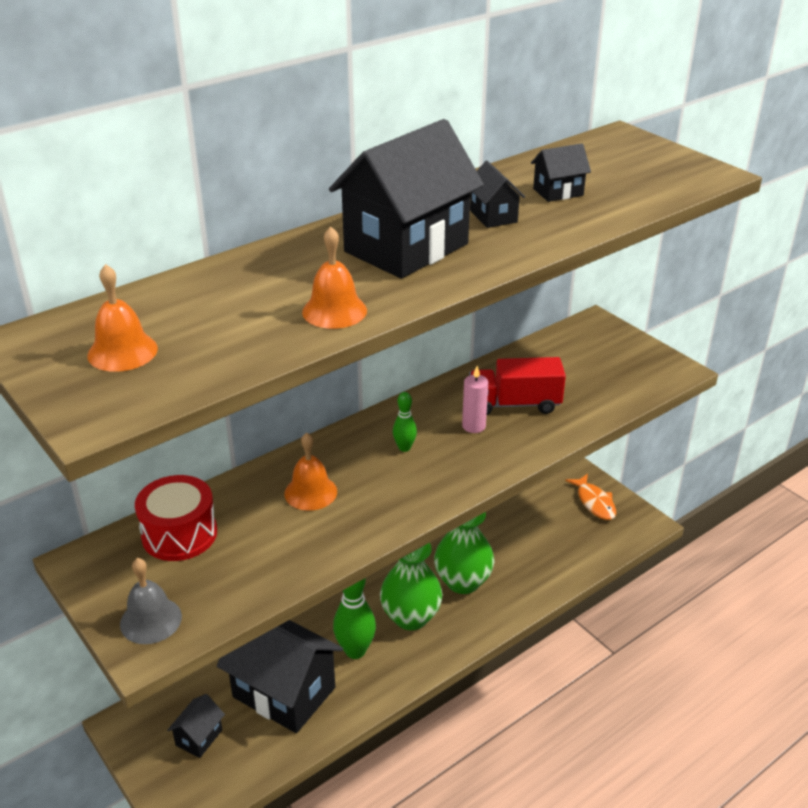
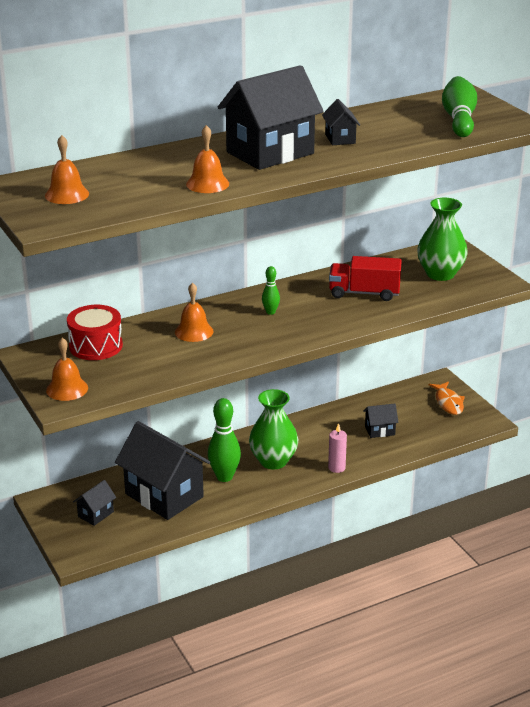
camera: 10 degrees right, 5 degrees down
grey bell [120,558,182,644] -> orange bell [46,338,88,401]
green vase [434,512,494,594] -> green vase moved to [417,198,468,281]
pink candle [462,366,488,433] -> pink candle moved to [328,423,347,473]
black house [531,143,591,202] -> black house moved to [363,403,399,438]
none -> green bowling pin [442,76,477,137]

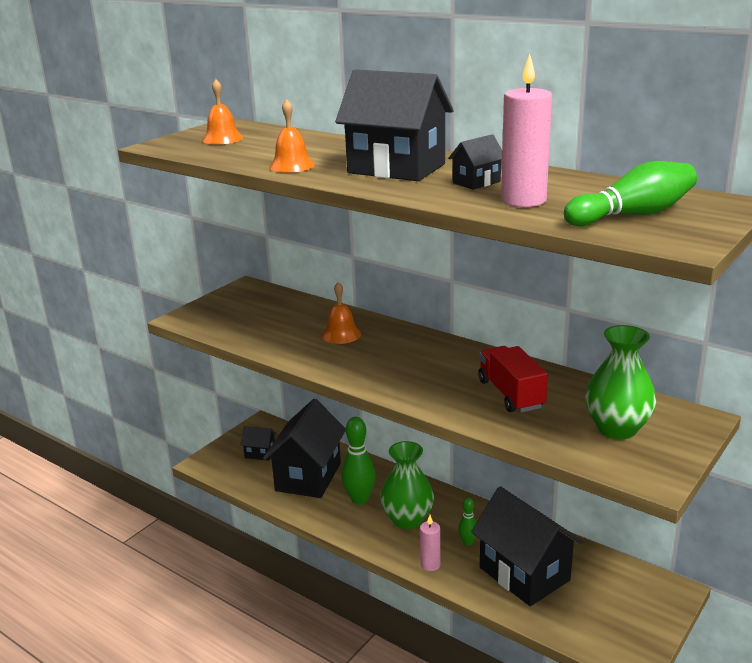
camera: 65 degrees right, 5 degrees down
orange bell [46,338,88,401] -> none
red drum [67,305,123,360] -> none
green bowling pin [262,266,280,315] -> green bowling pin moved to [458,497,476,546]
black house [363,403,399,438] -> black house [471,486,583,606], size x2.24
orange fish [428,382,465,415] -> none
none -> pink candle [501,54,552,207]

